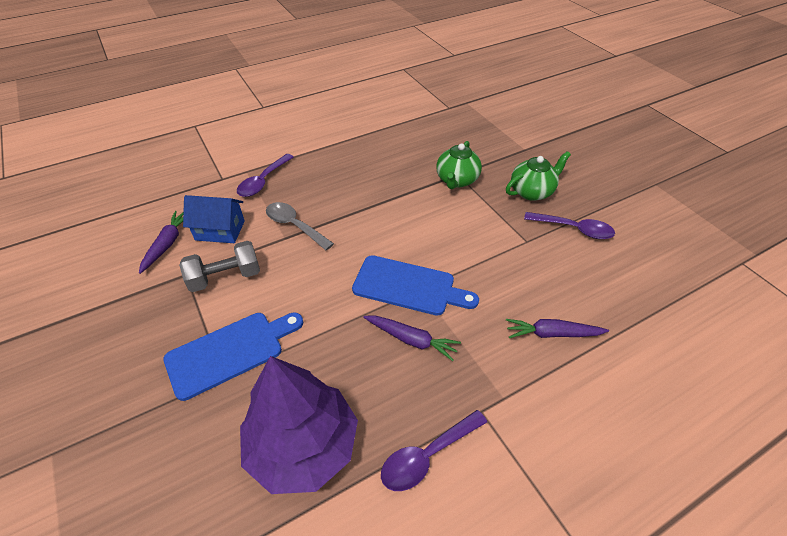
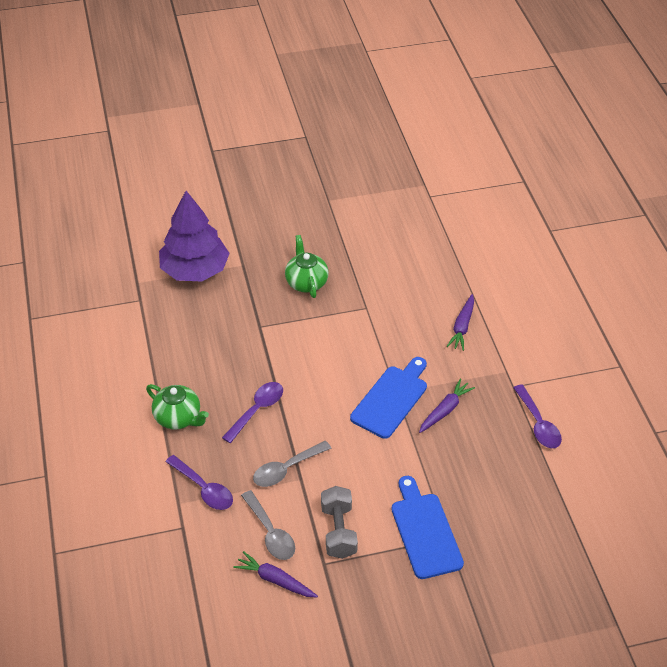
camera: 75 degrees left, 0 degrees up
blue house [183,195,245,243] -> grey spoon [241,490,295,560]
purple tree [240,356,358,494] -> purple tree moved to [159,191,230,281]
green teapot [436,141,482,189] -> green teapot moved to [146,384,209,430]
purple spoon [524,212,615,239] -> purple spoon moved to [222,382,283,443]

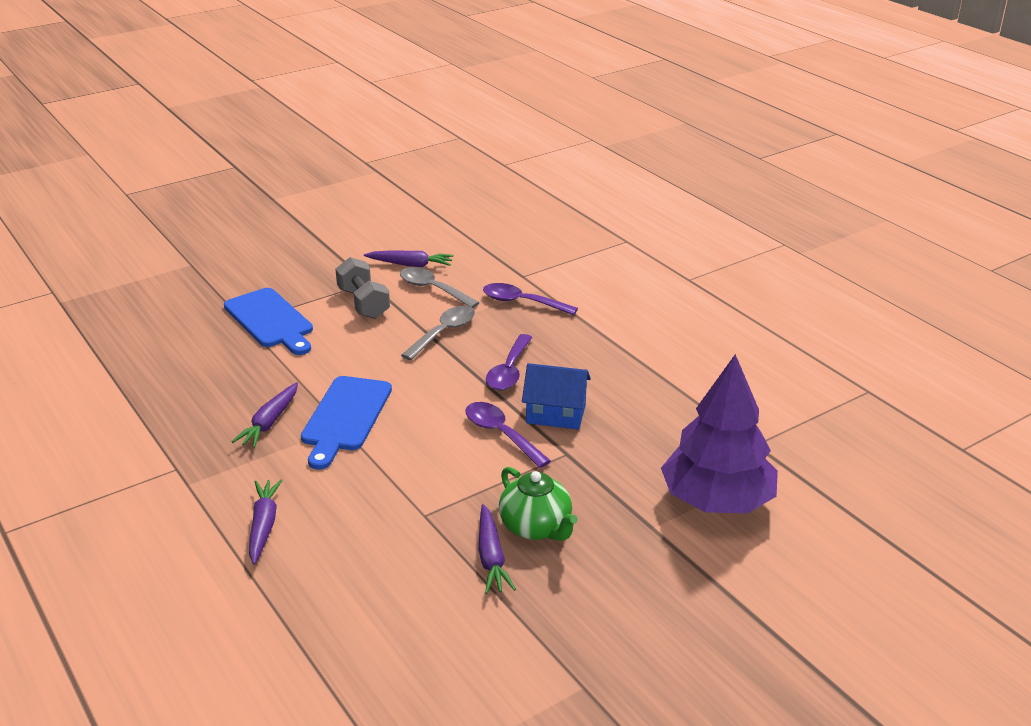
camera: 160 degrees right, 15 degrees down
green teapot [146,384,209,430] -> none
purple spoon [513,384,562,448] -> purple spoon moved to [466,402,551,468]
none -> purple carrot [478,504,516,594]
none -> blue house [522,363,591,430]

